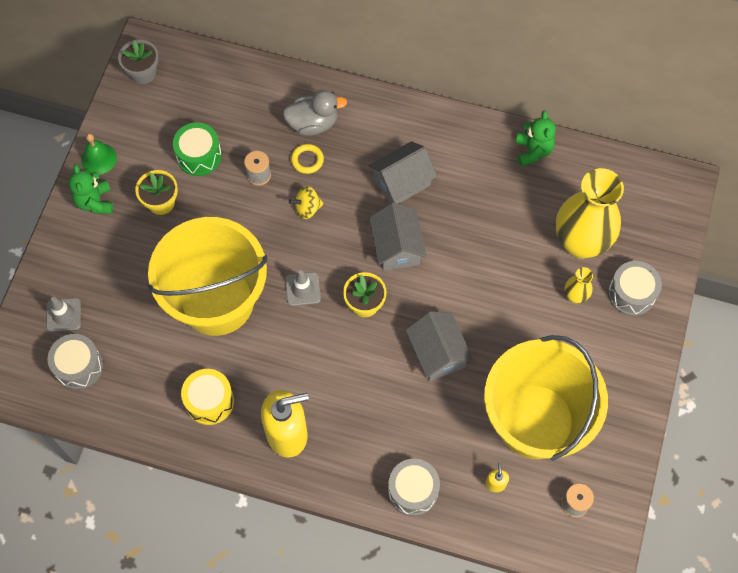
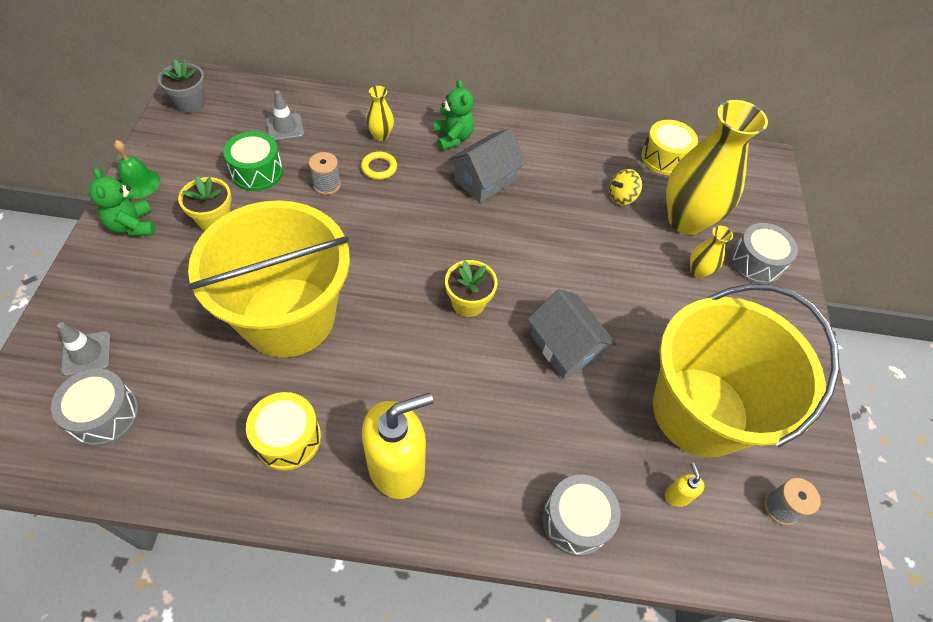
camera: 15 degrees left, 10 degrees down
grey duck [283,90,347,136] -> yellow vase [366,86,394,141]
grey traffic cone [285,270,321,306] -> grey traffic cone moved to [266,90,304,141]
yellow spinning top [289,186,324,219] -> yellow spinning top moved to [609,169,642,205]
grey house [369,202,427,271] -> none
green teddy bear [515,110,556,166] -> green teddy bear moved to [434,79,474,151]
none -> yellow drum [641,120,698,175]

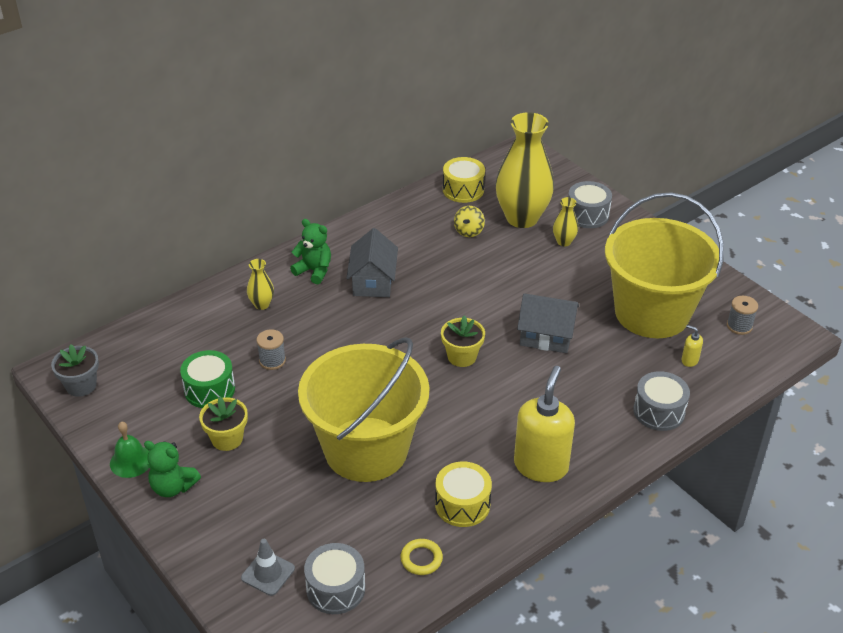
camera: 40 degrees left, 15 degrees down
grey traffic cone [266,90,304,141] -> none
yellow ring [361,151,397,180] -> yellow ring moved to [401,539,443,575]

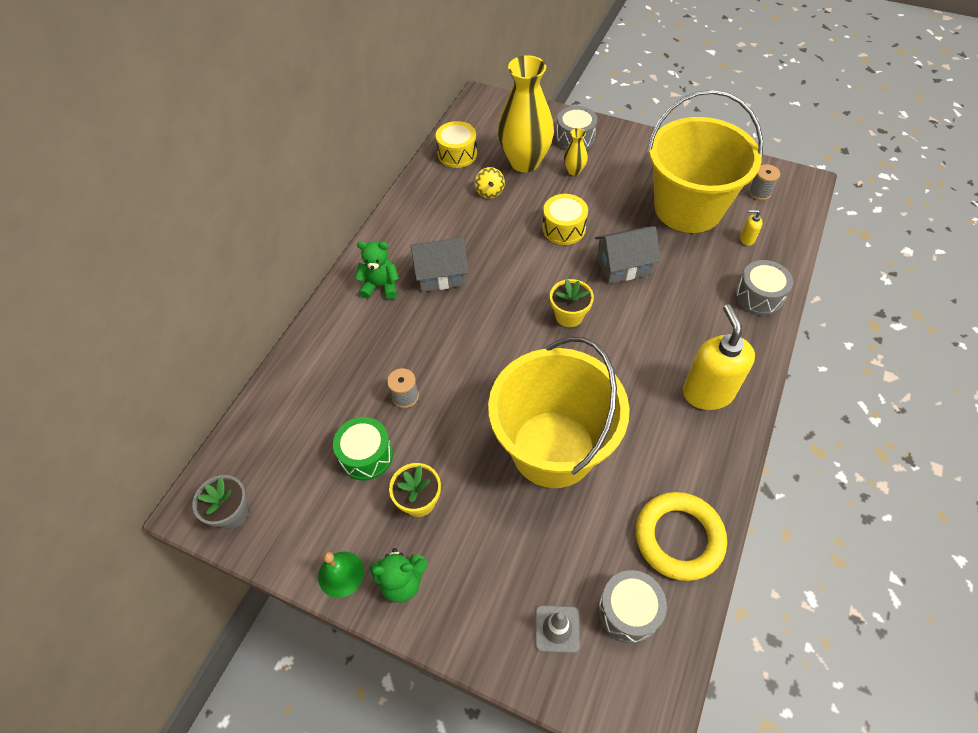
camera: 25 degrees left, 15 degrees up
yellow vase [247,259,274,310] -> none
grey house [346,228,398,297] -> grey house turned 75 degrees counterclockwise [411,237,469,292]
yellow ring [401,539,443,575] -> yellow ring [636,492,727,581], size x2.11
yellow drum [435,461,492,527] -> yellow drum moved to [542,194,588,245]

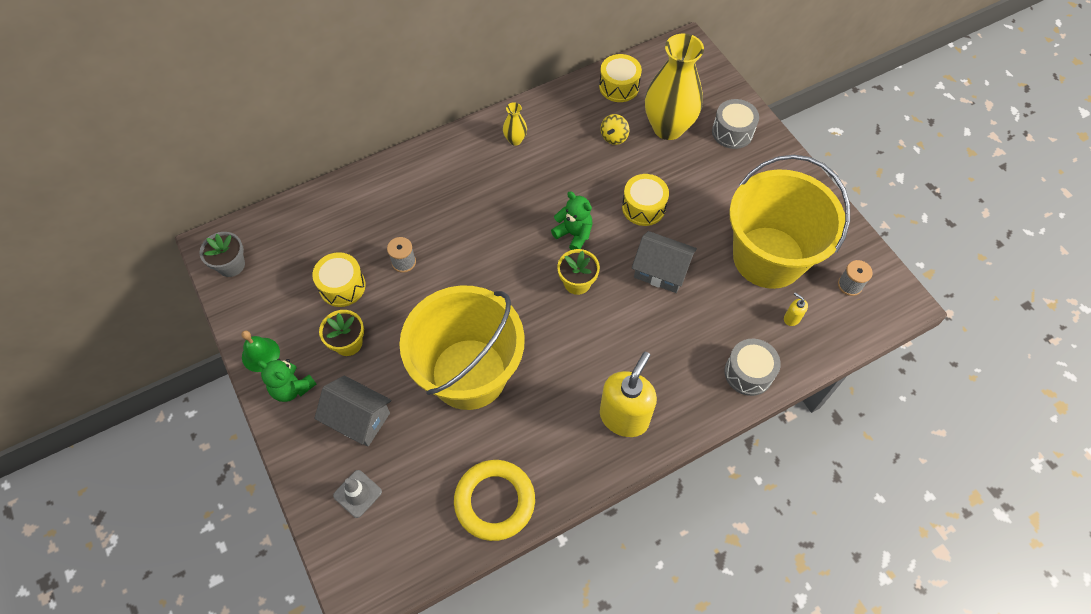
camera: 35 degrees right, 5 degrees up
green drum [333,417,393,480] -> yellow drum [312,252,366,307]
green teddy bear [355,241,399,299] -> green teddy bear moved to [551,191,593,250]
grey house [411,237,469,292] -> grey house moved to [314,376,391,446]
yellow vase [564,128,588,176] -> yellow vase moved to [503,102,527,146]
grey drum [598,570,667,644] -> none

